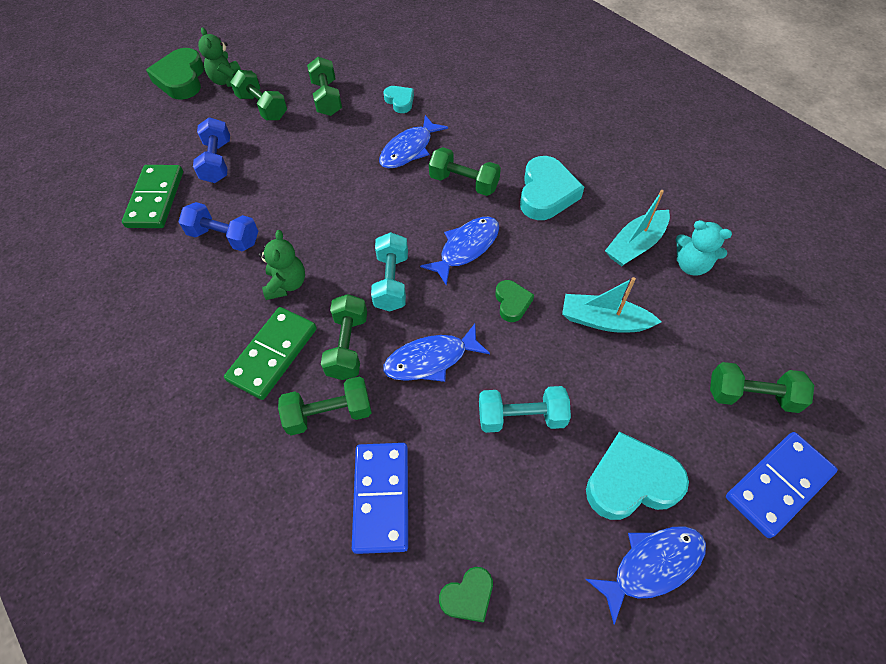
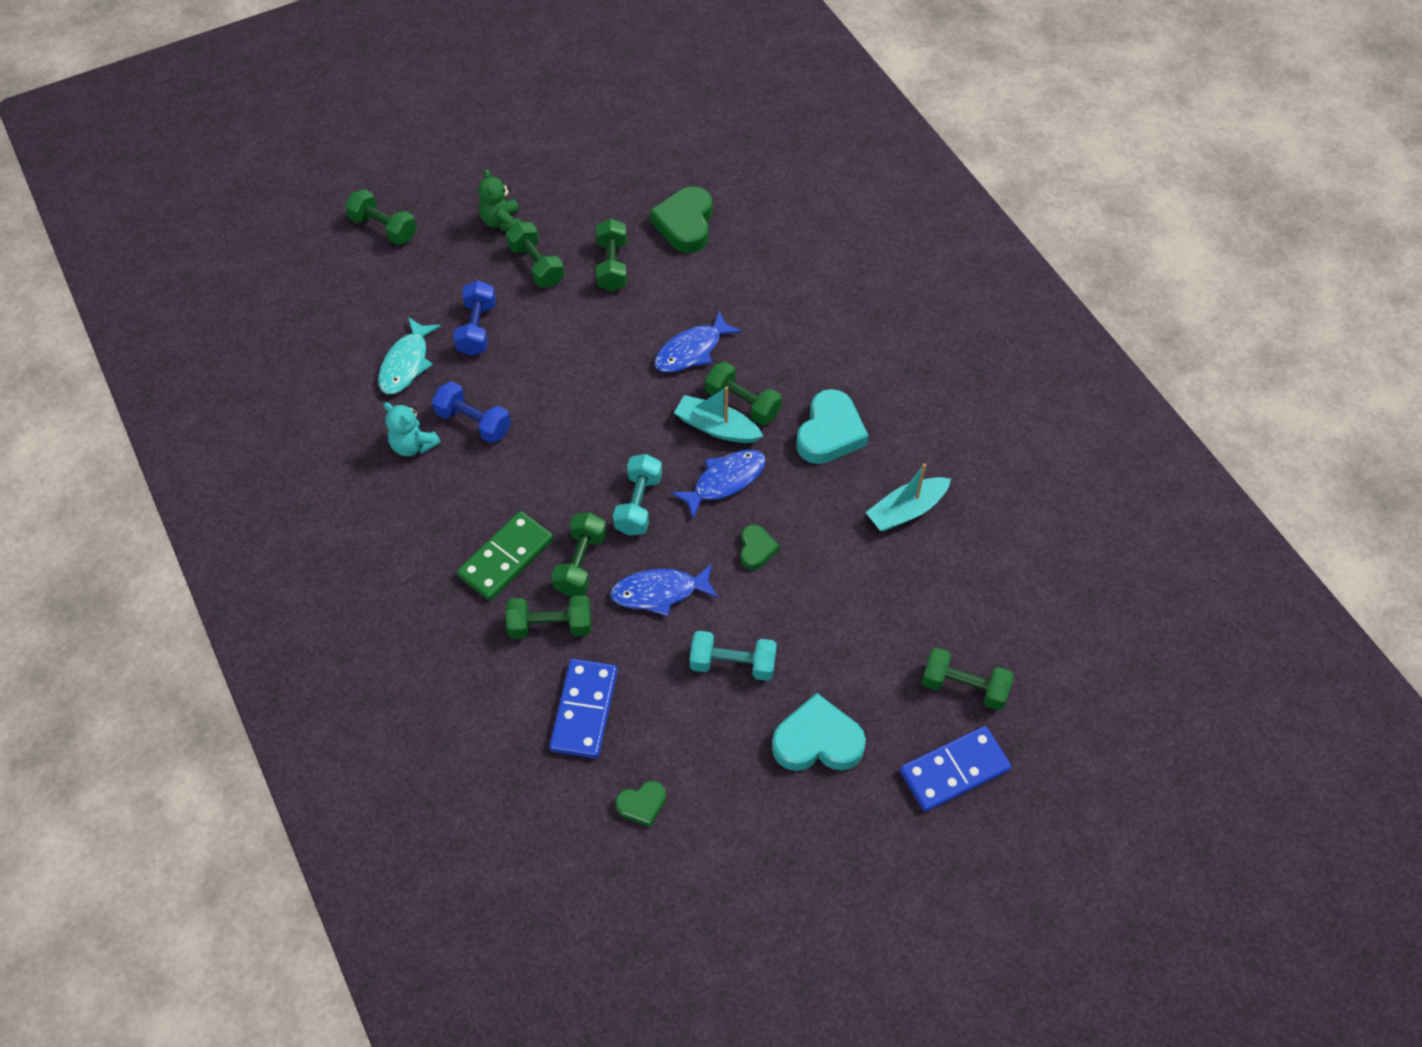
camera: 10 degrees right, 0 degrees up
green domino [122,165,183,228] -> turquoise fish [378,317,441,394]
green heart [146,48,204,100] -> green heart moved to [650,186,712,253]
green teddy bear [259,230,305,300] -> none
turquoise heart [384,86,414,113] -> none
turquoise boat [562,277,661,333] -> turquoise boat moved to [674,386,763,443]
blue fish [585,526,706,625] -> none
turquoise teddy bear [675,220,732,275] -> turquoise teddy bear moved to [384,402,441,456]
none -> green dumbbell [345,189,417,245]

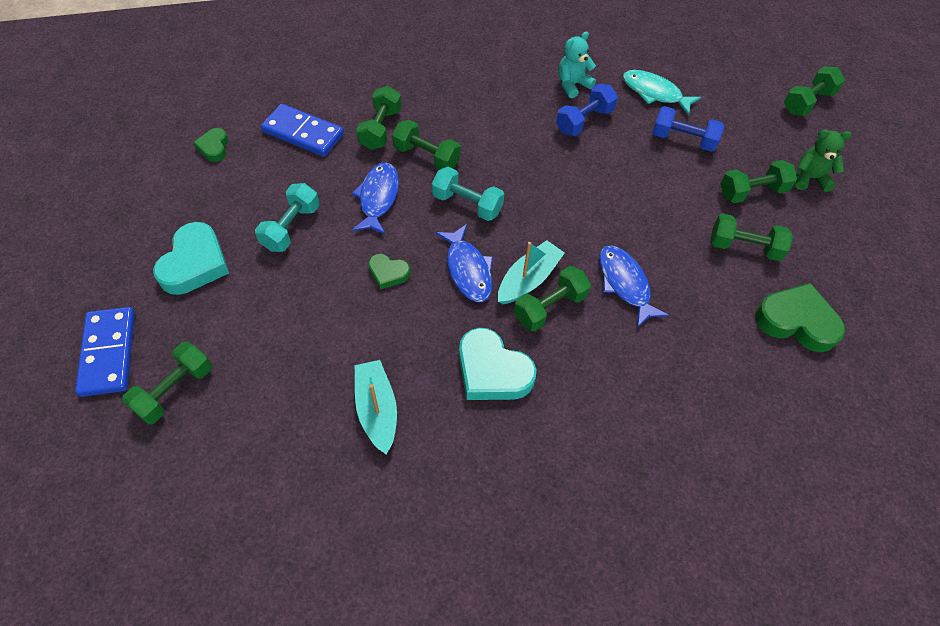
camera: 105 degrees right, 0 degrees up
green domino [457,511,553,601] -> none

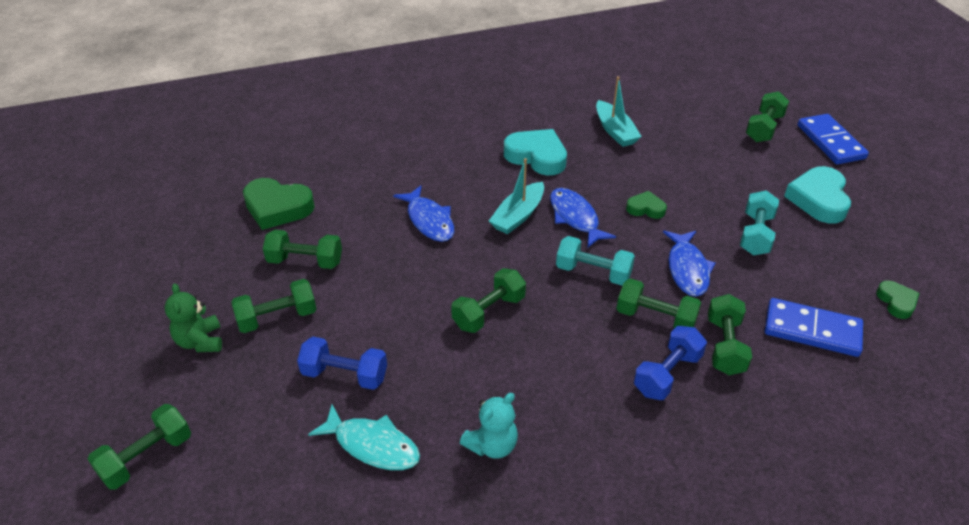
camera: 175 degrees right, 15 degrees down
green dumbbell [514,266,591,331] -> green dumbbell moved to [451,268,526,333]
blue dumbbell [556,84,618,136] -> blue dumbbell moved to [634,326,707,400]
green teddy bear [795,129,852,192] -> green teddy bear turned 75 degrees clockwise [164,284,222,352]

